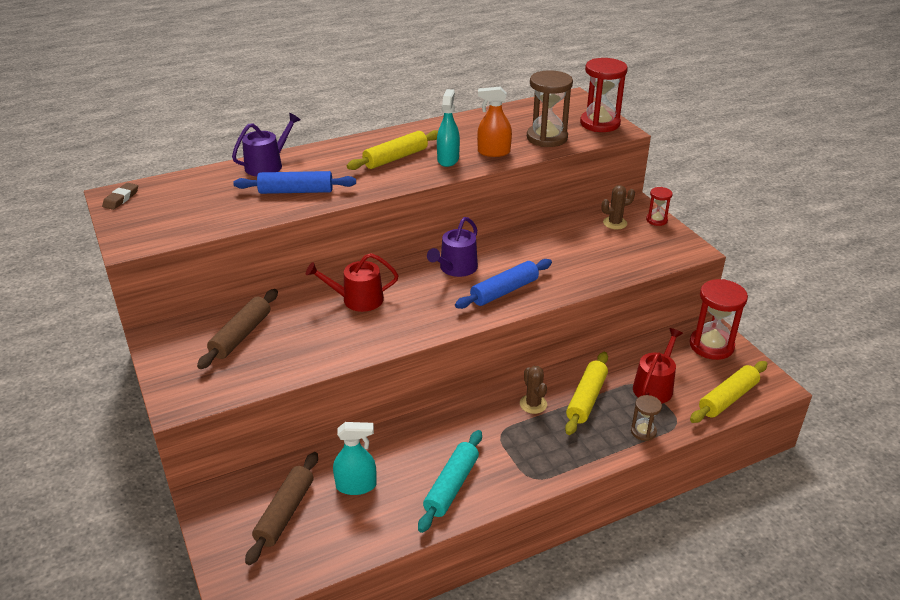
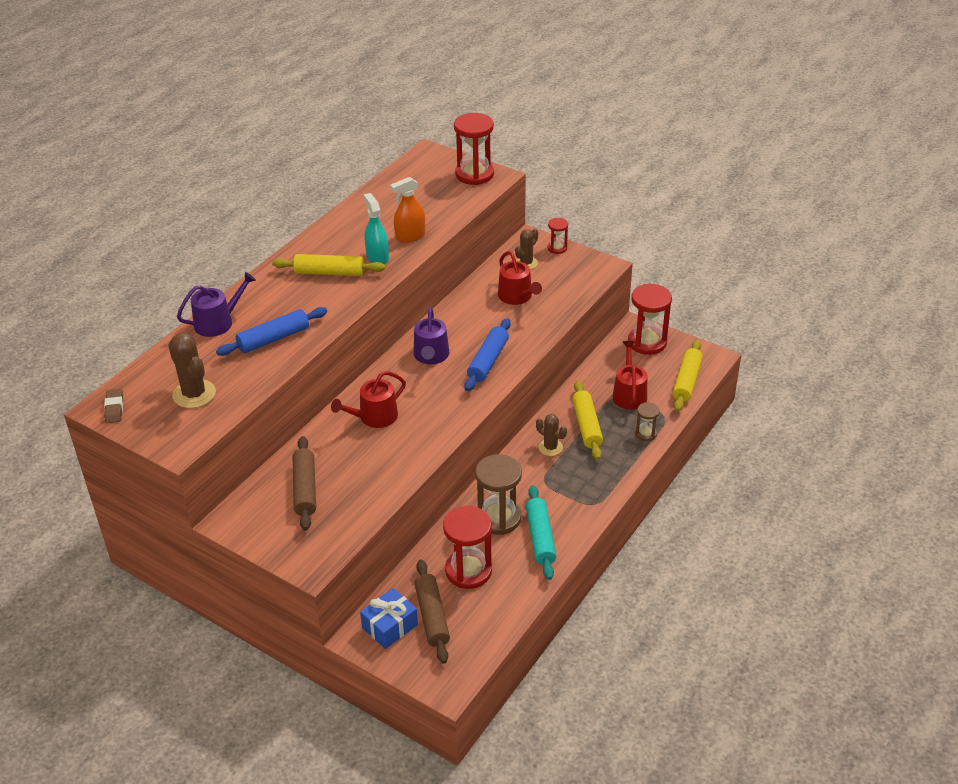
camera: 30 degrees left, 5 degrees up
purple watering can [232,113,300,176] -> purple watering can turned 45 degrees clockwise [177,272,256,337]
turquoise spray bottle [333,422,377,495] -> red hourglass [443,506,492,589]
yellow rolling pin [347,130,438,170] -> yellow rolling pin turned 75 degrees clockwise [272,254,386,276]
brown hourglass [527,70,573,147] -> brown hourglass moved to [475,454,522,535]
none -> brown cactus [168,332,216,408]
none -> blue gift [360,588,418,649]
none -> red watering can [498,251,542,305]

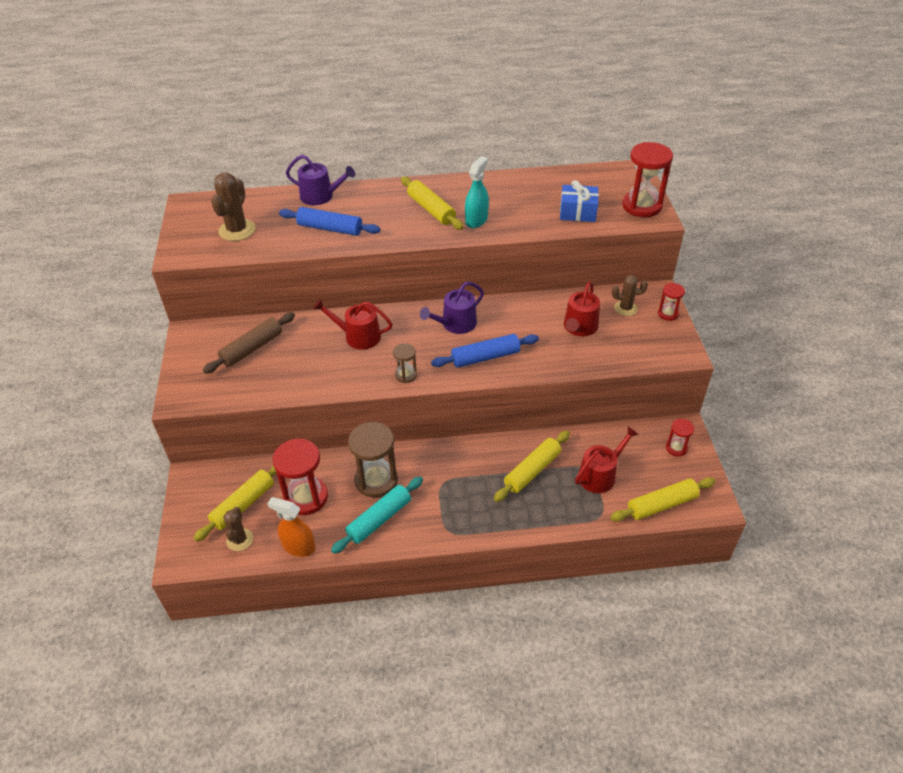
camera: 50 degrees right, 5 degrees up
brown eraser [104,389,123,423] -> none
blue gift [360,588,418,649] -> blue gift moved to [560,180,599,222]
orange spray bottle [390,177,425,243] -> orange spray bottle moved to [267,497,315,557]
brown rolling pin [414,559,450,664] -> yellow rolling pin [193,465,276,542]
brown cactus [536,414,567,456] -> brown cactus moved to [223,507,253,551]
red hourglass [628,284,672,355] -> red hourglass [666,419,694,457], size x0.52
brown hourglass [635,402,660,441] -> brown hourglass moved to [393,343,417,383]

